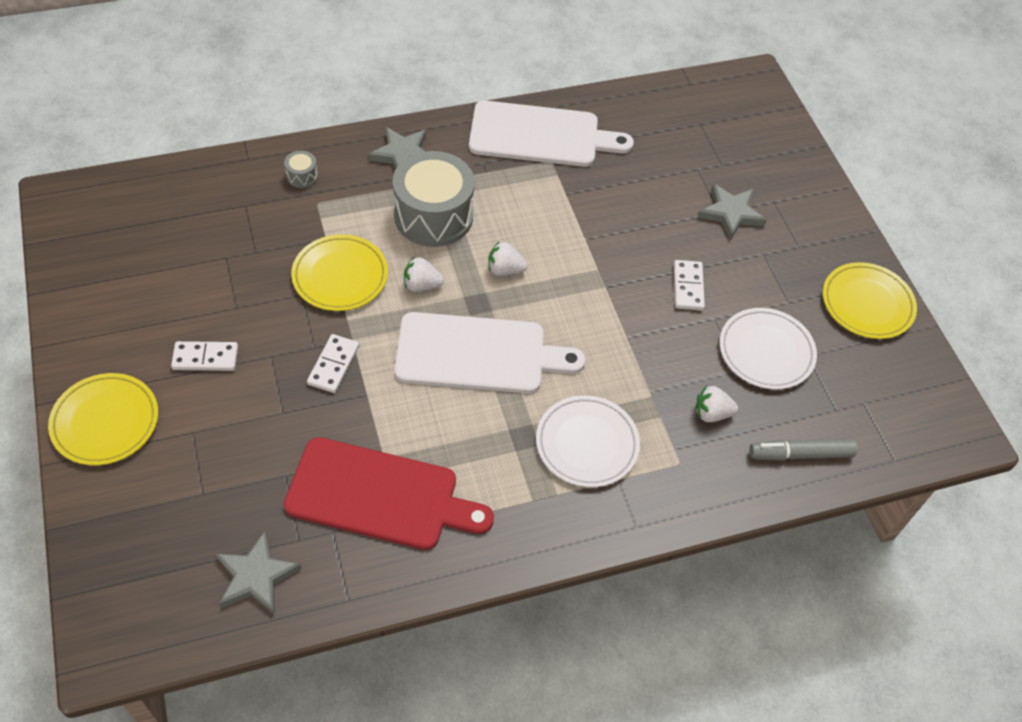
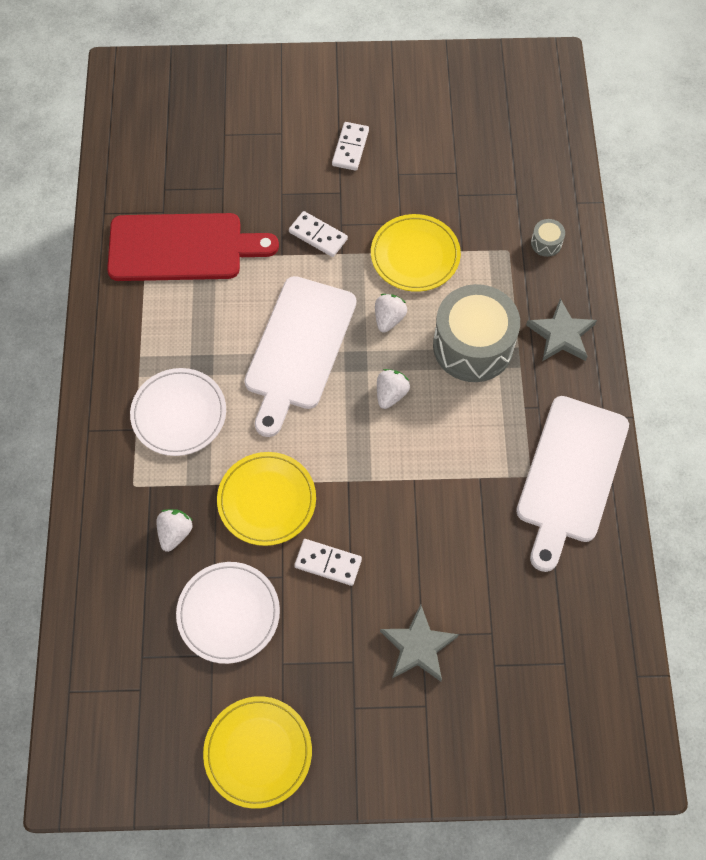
camera: 110 degrees right, 10 degrees up
yellow plate [48,373,158,465] -> yellow plate moved to [217,452,316,546]
grey star [216,531,302,614] -> none
red cutting board [284,437,494,550] -> red cutting board turned 120 degrees counterclockwise [107,213,279,281]
grey marker [749,439,858,460] -> none

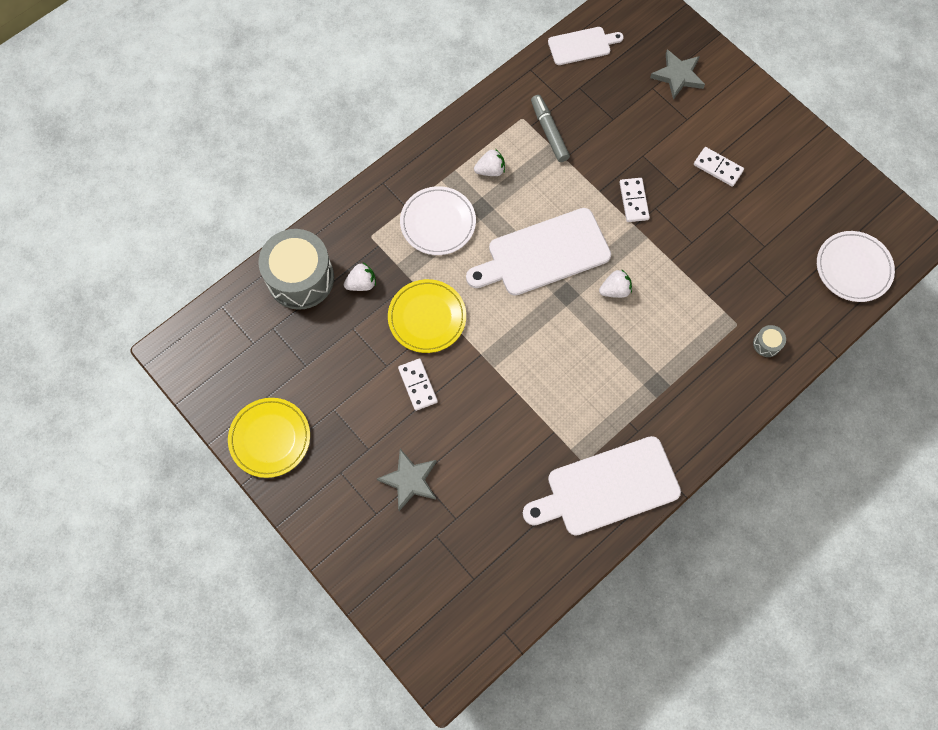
camera: 50 degrees right, 5 degrees up
red cutting board [107,213,279,281] -> grey marker [531,95,570,162]
white plate [176,562,280,664] -> white plate moved to [817,231,895,302]
white domino [332,122,369,171] -> white domino turned 60 degrees clockwise [694,147,744,187]
yellow plate [371,214,461,292] -> none
white strawberry [377,369,410,409] -> white strawberry moved to [474,149,505,176]
grey drum [433,284,520,382] -> grey drum moved to [259,229,334,310]
grey star [526,299,597,361] -> grey star moved to [650,50,705,100]
none -> white cutting board [548,27,624,65]

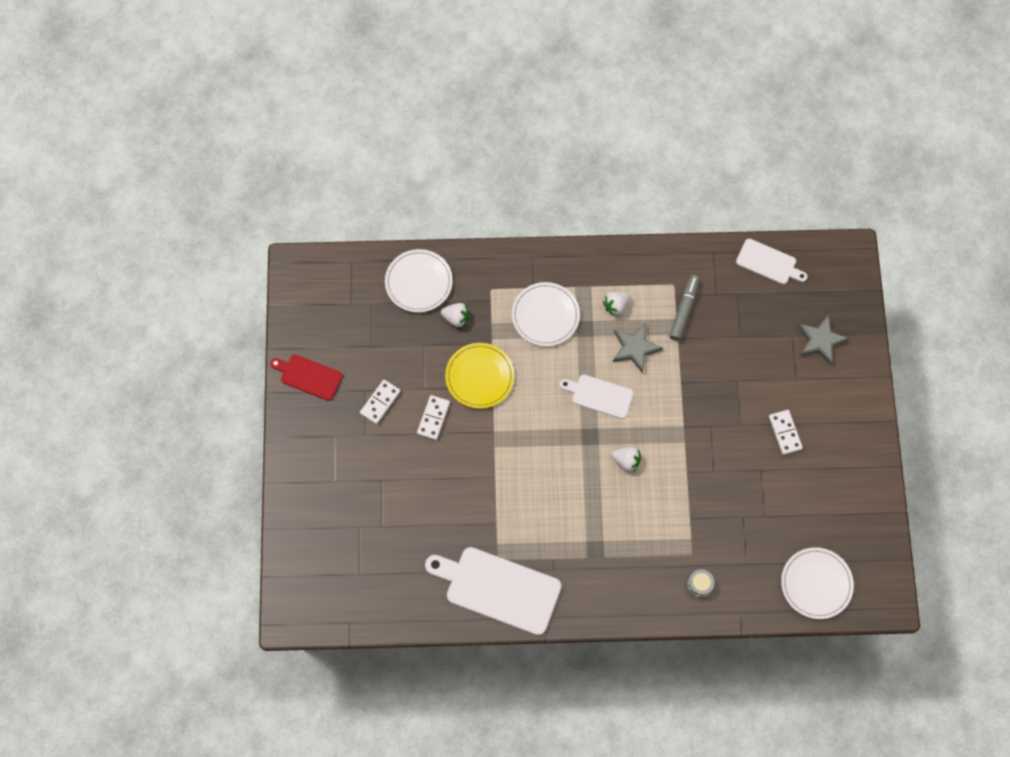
camera: 40 degrees right, 0 degrees up
yellow plate [228,398,310,478] -> red cutting board [270,355,343,401]
grey drum [259,229,334,310] -> white plate [385,249,453,313]
grey star [377,449,437,511] -> grey star moved to [613,323,663,374]
white cutting board [466,208,611,296] -> white cutting board [560,374,634,419], size x0.56
white strawberry [474,149,505,176] -> white strawberry turned 120 degrees clockwise [603,292,630,316]
white domino [619,178,650,222] -> white domino moved to [360,380,401,424]

